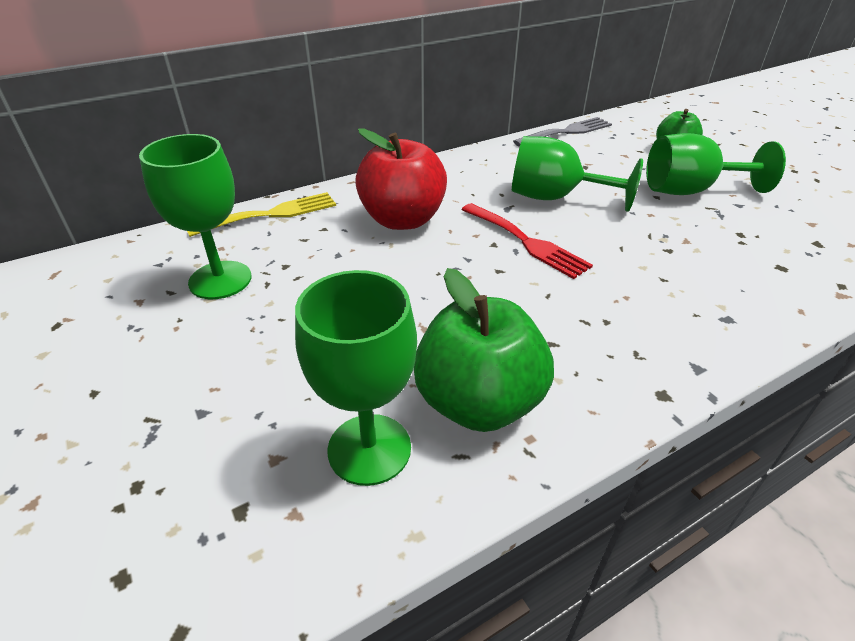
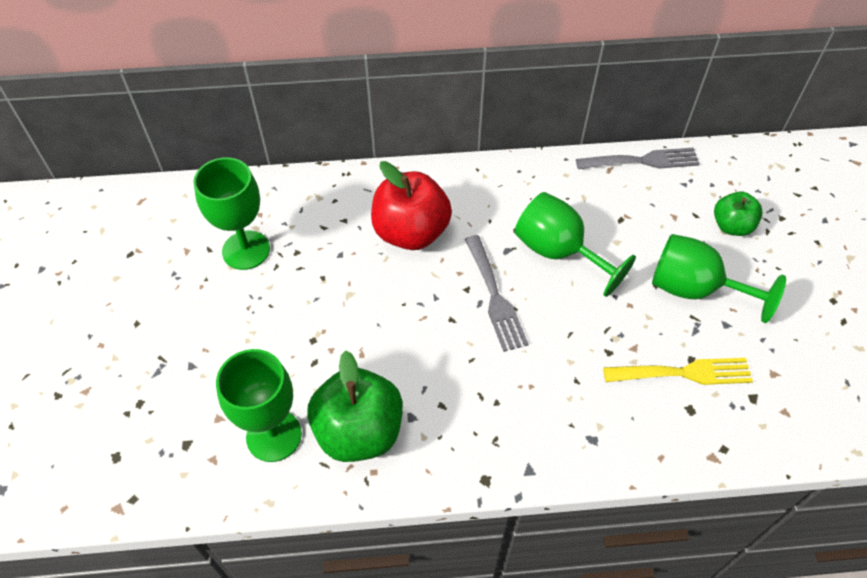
camera: 25 degrees right, 15 degrees up
yellow fork [187,192,336,237] -> yellow fork moved to [603,358,753,385]
red fork [461,203,593,279] -> grey fork [465,235,529,352]

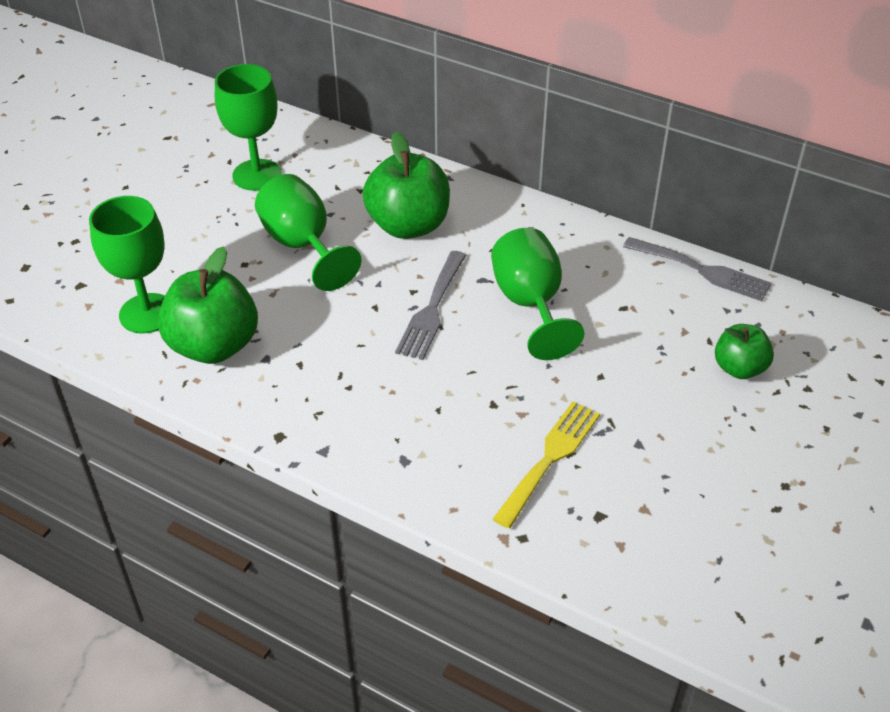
camera: 35 degrees right, 10 degrees down
red apple [371,161,452,250] -> green apple [362,131,450,239]
yellow fork [603,358,753,385] -> yellow fork turned 90 degrees counterclockwise [493,401,600,528]
green goblet [652,234,786,323] -> green goblet moved to [255,174,361,291]

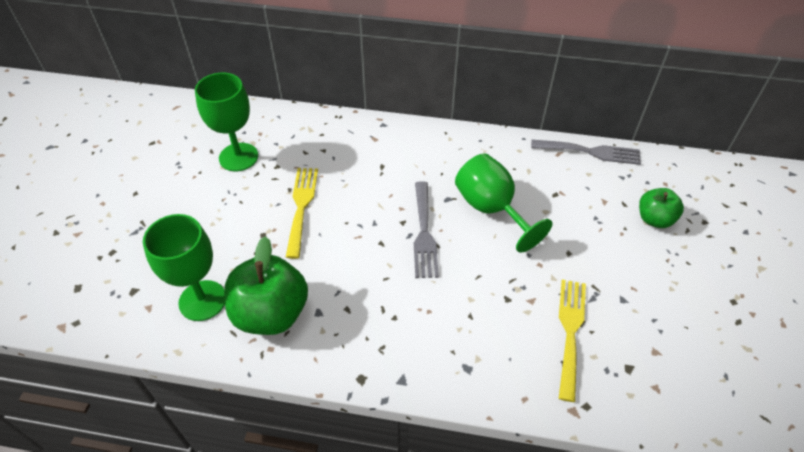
camera: 20 degrees left, 5 degrees up
green goblet [255,174,361,291] -> yellow fork [286,168,318,259]
green apple [362,131,450,239] -> none

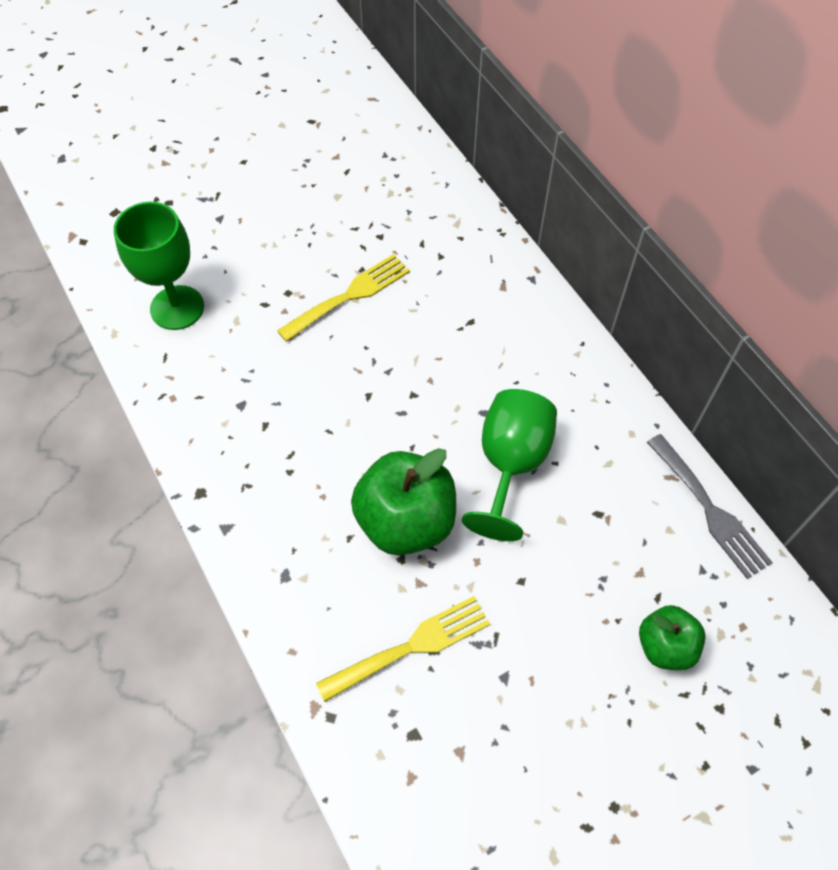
camera: 50 degrees right, 10 degrees up
green goblet [195,73,258,171] -> none
green apple [224,236,308,335] -> green apple moved to [351,448,456,555]
grey fork [414,181,439,278] -> none

